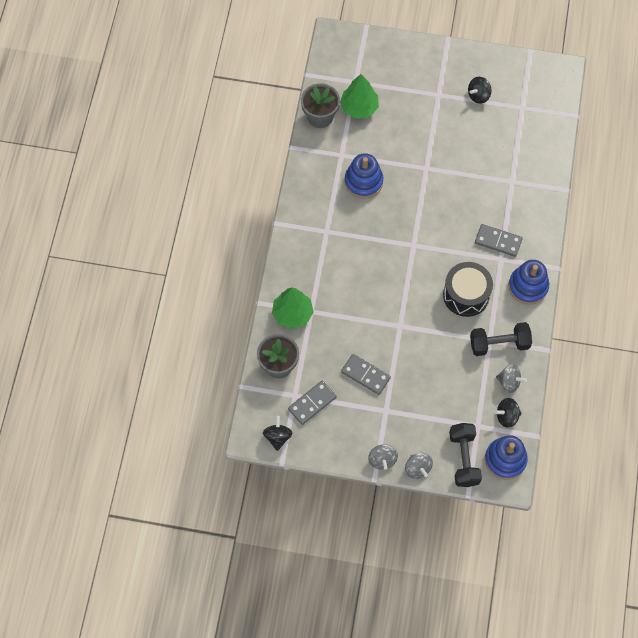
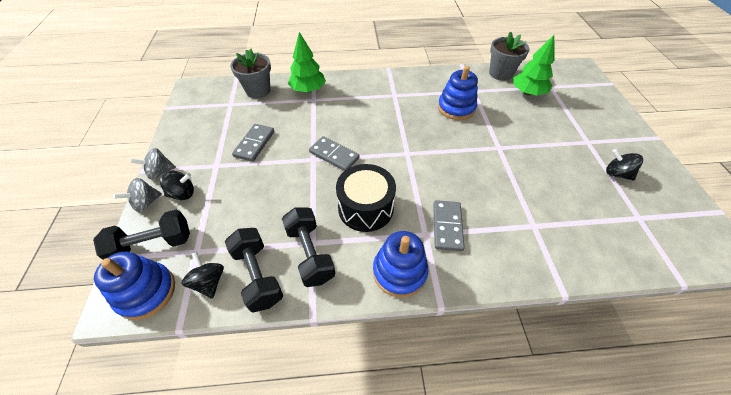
camera: 75 degrees right, 15 degrees down
black spinning top [263,416,293,451] -> black spinning top moved to [160,171,194,200]
grey domino [288,380,336,425] -> grey domino moved to [309,136,359,171]
grey spinning top [496,364,527,393] -> black dumbbell [225,228,283,313]

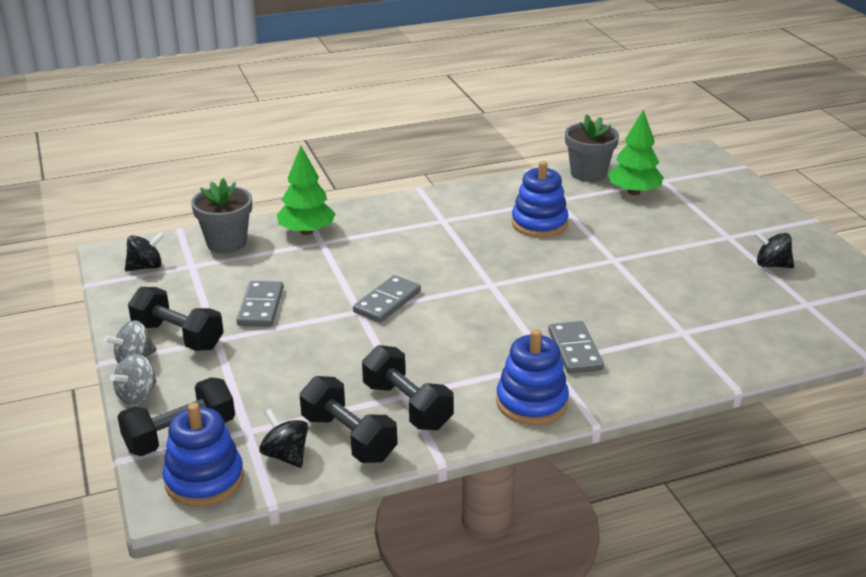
camera: 15 degrees left, 20 degrees down
black spinning top [160,171,194,200] -> black spinning top moved to [125,232,164,271]
grey domino [309,136,359,171] -> grey domino turned 75 degrees counterclockwise [353,275,421,323]
black drum [336,164,396,232] -> none
none -> black dumbbell [128,287,224,351]

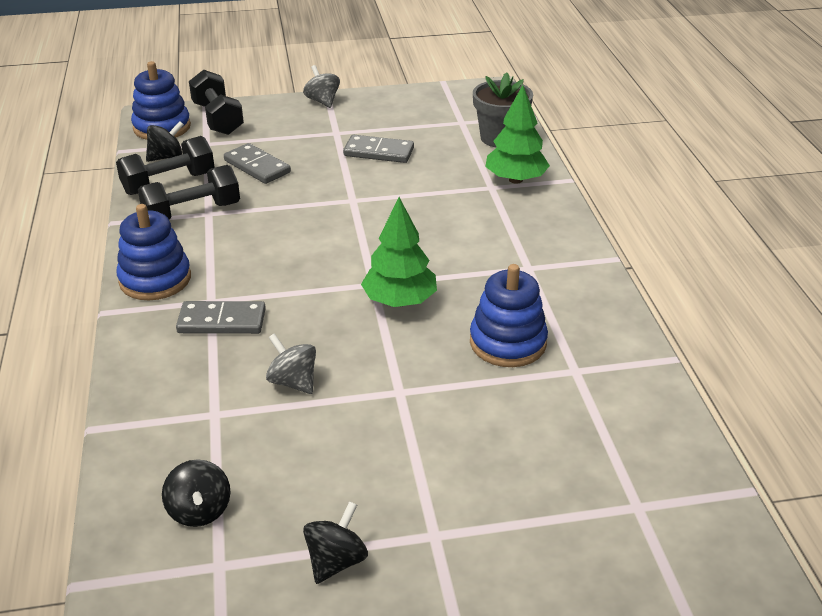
camera: 100 degrees right, 5 degrees up
grey spinning top [110,354,157,405] -> grey spinning top moved to [266,333,316,394]
black spinning top [125,232,164,271] -> black spinning top moved to [162,459,230,527]
black dumbbell [128,287,224,351] -> none
grey domino [353,275,421,323] -> grey domino moved to [224,143,291,184]
grey flower pot [565,114,619,182] -> none
green tree [608,110,664,195] -> green tree moved to [361,197,437,307]

